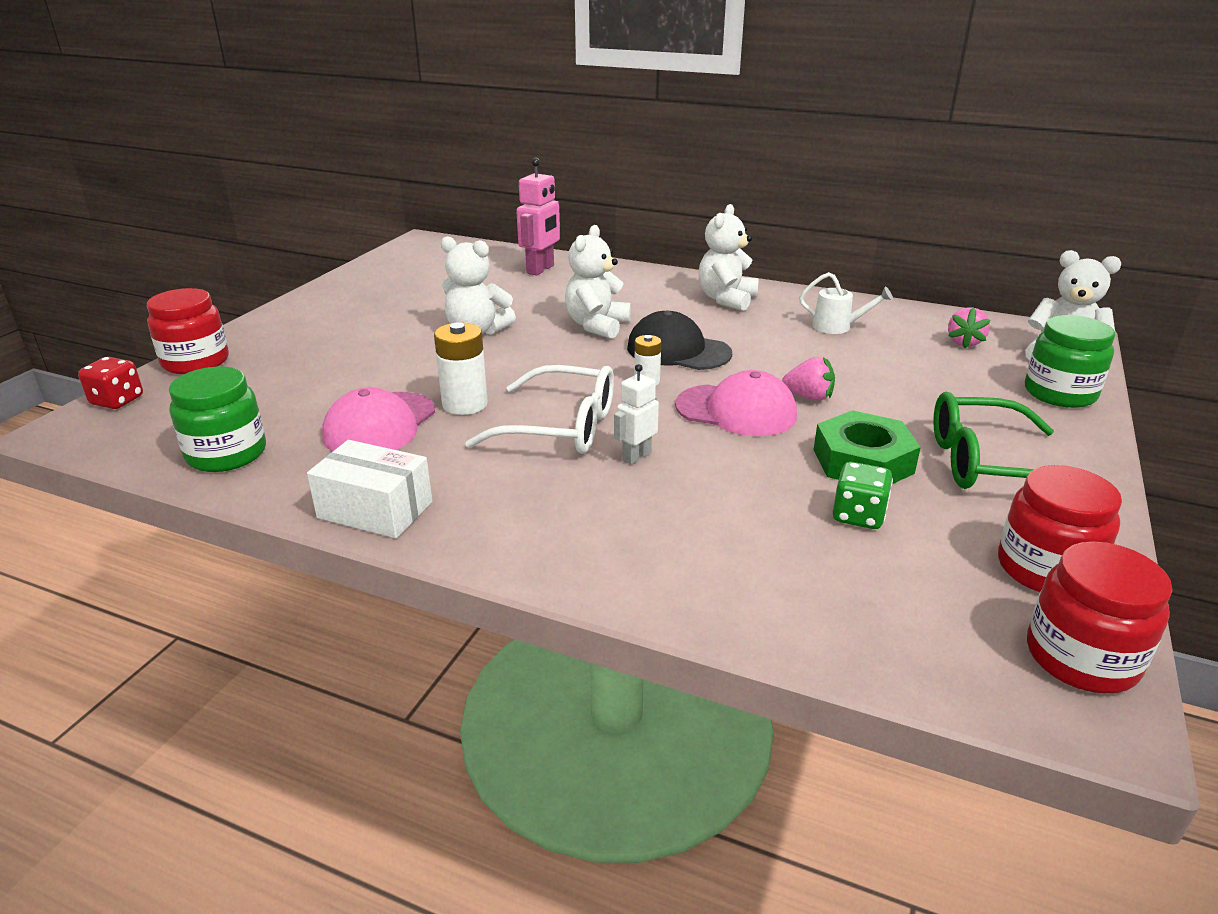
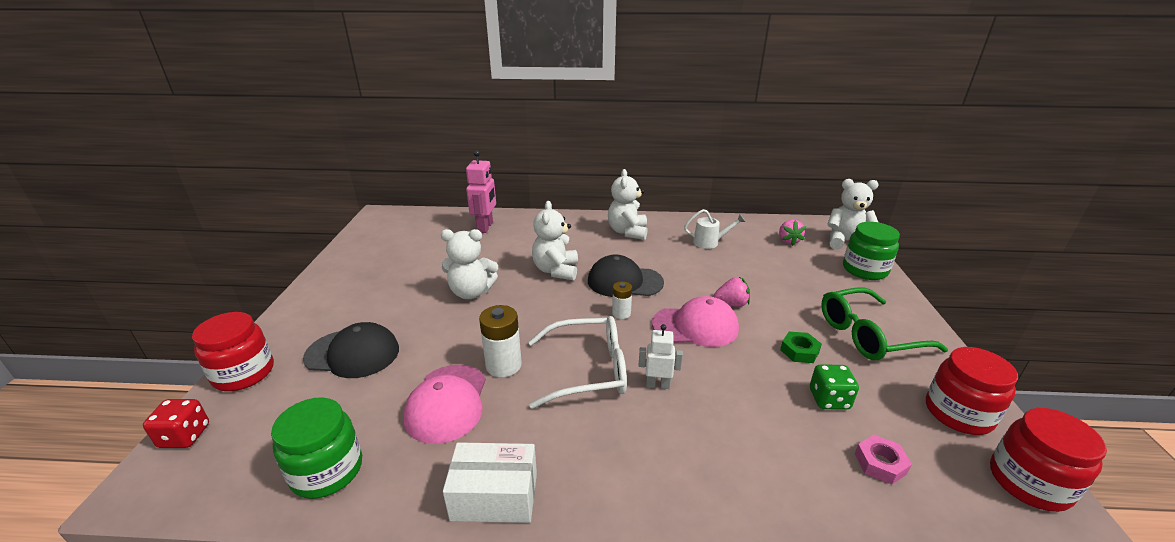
camera: 20 degrees left, 0 degrees up
white robot [614,364,659,465] -> white robot turned 75 degrees clockwise [638,324,683,389]
green nut [814,410,921,484] -> green nut [780,332,822,363], size x0.55
none -> black cap [303,322,399,378]
none -> pink nut [854,435,912,484]

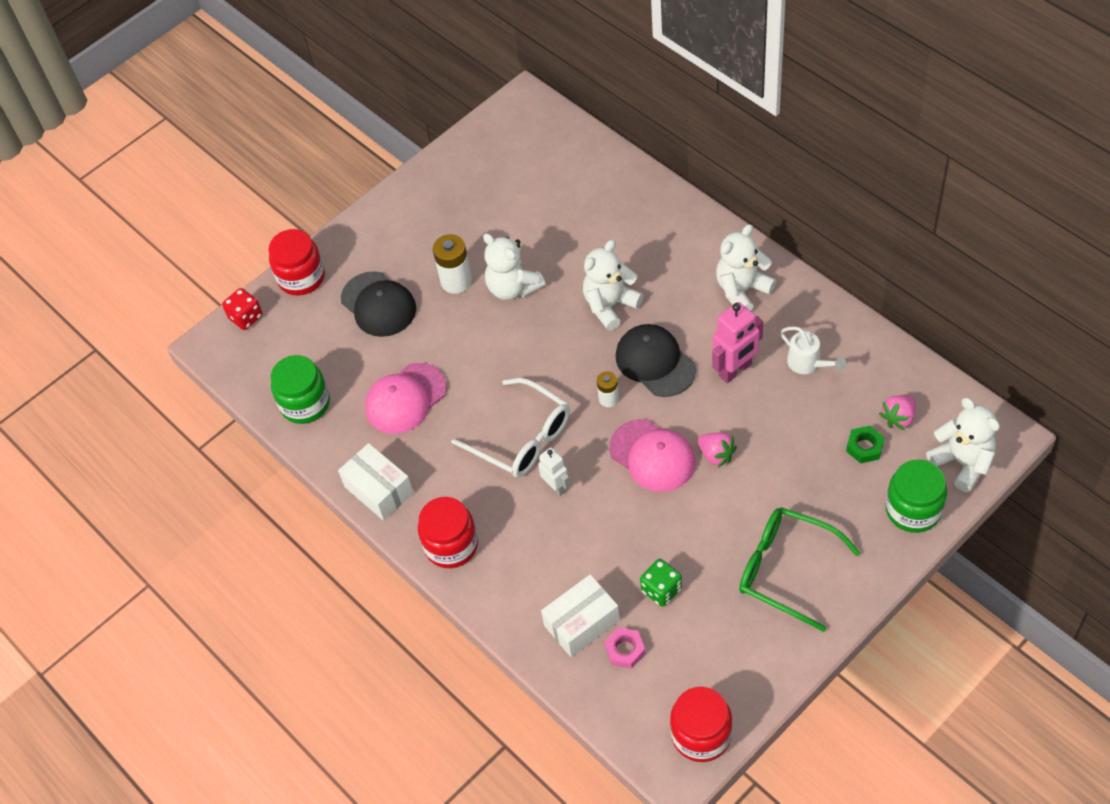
camera: 50 degrees right, 25 degrees up
pink robot [466,150,496,233] -> pink robot moved to [712,302,763,383]
white battery [479,305,522,377] -> white battery moved to [433,234,472,294]
green nut [780,332,822,363] -> green nut moved to [846,426,885,464]
red jar [926,347,1018,435] -> red jar moved to [418,497,478,568]
none -> white box [541,574,620,657]

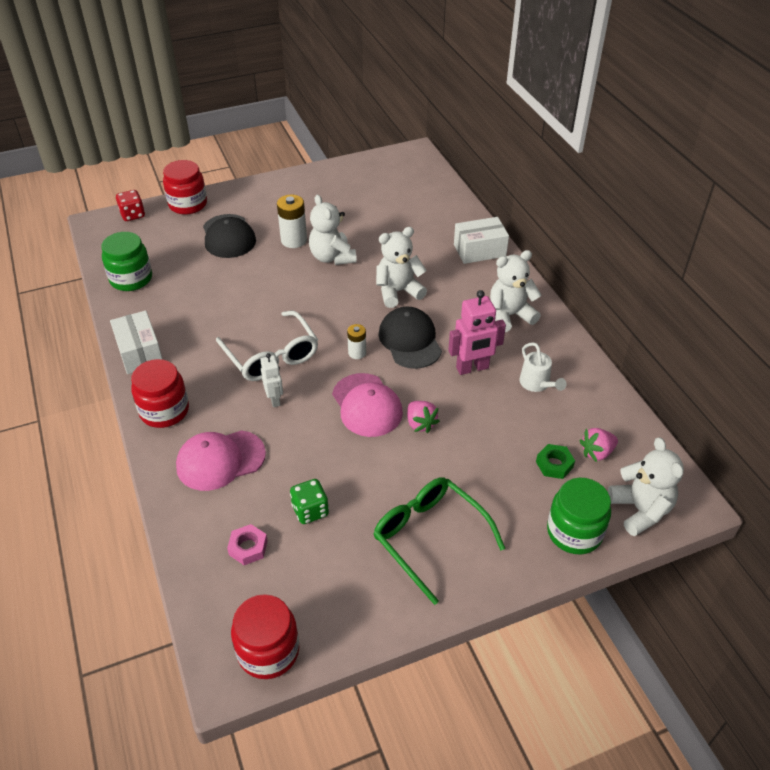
camera: 15 degrees right, 10 degrees down
pink cap [365,363,447,434] -> pink cap moved to [176,430,266,491]
white box [541,574,620,657] -> white box moved to [454,217,509,264]

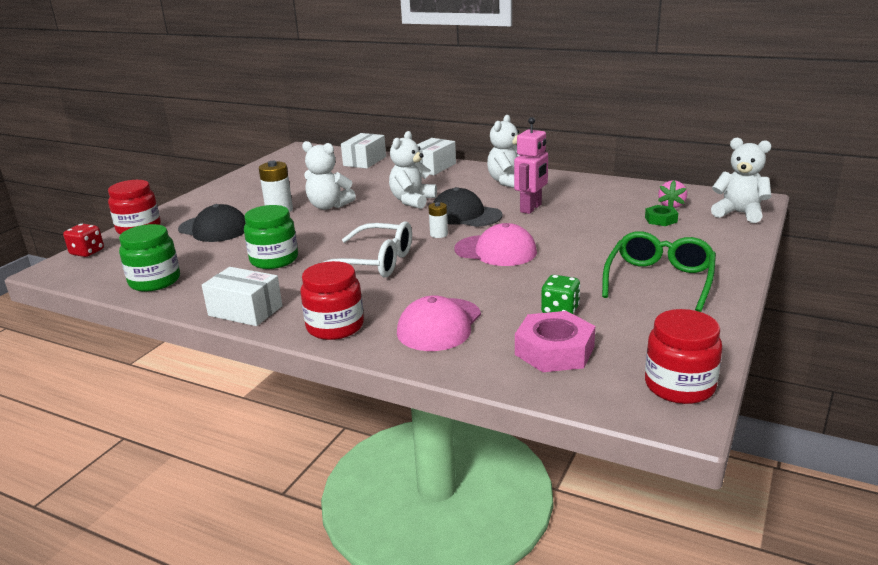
camera: 40 degrees left, 20 degrees down
pink nut [227,524,268,565] -> pink nut [515,311,595,372], size x1.81
white robot [260,353,283,407] -> none
green glasses [373,477,505,605] -> green glasses turned 105 degrees clockwise [602,231,716,312]
pink strawberry [407,401,440,433] -> none
white watering can [519,342,567,392] -> none
green jar [547,478,611,554] -> green jar moved to [244,205,298,269]
none -> white box [341,133,386,169]

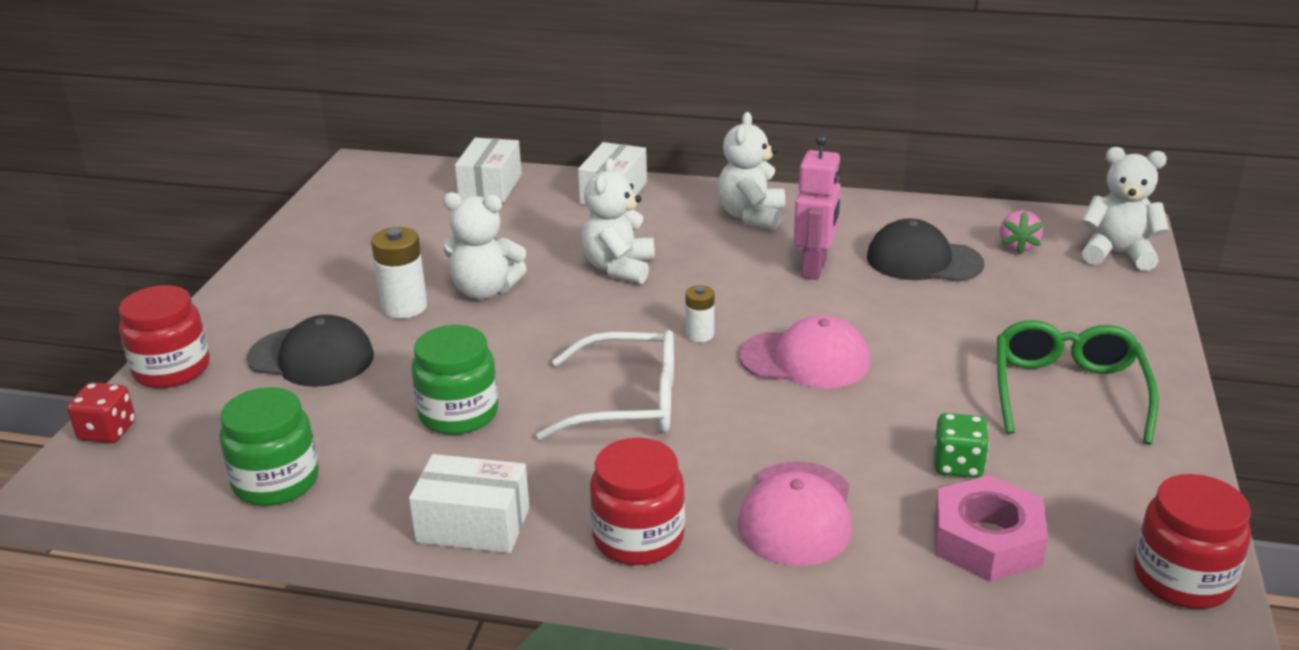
camera: 15 degrees left, 5 degrees up
black cap [433,187,503,227] -> black cap moved to [867,219,984,282]
green nut [645,205,678,226] -> none

